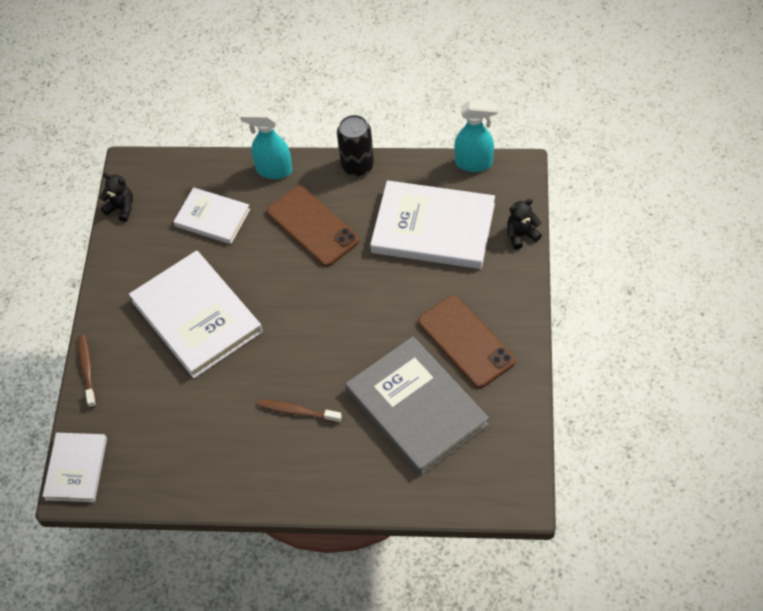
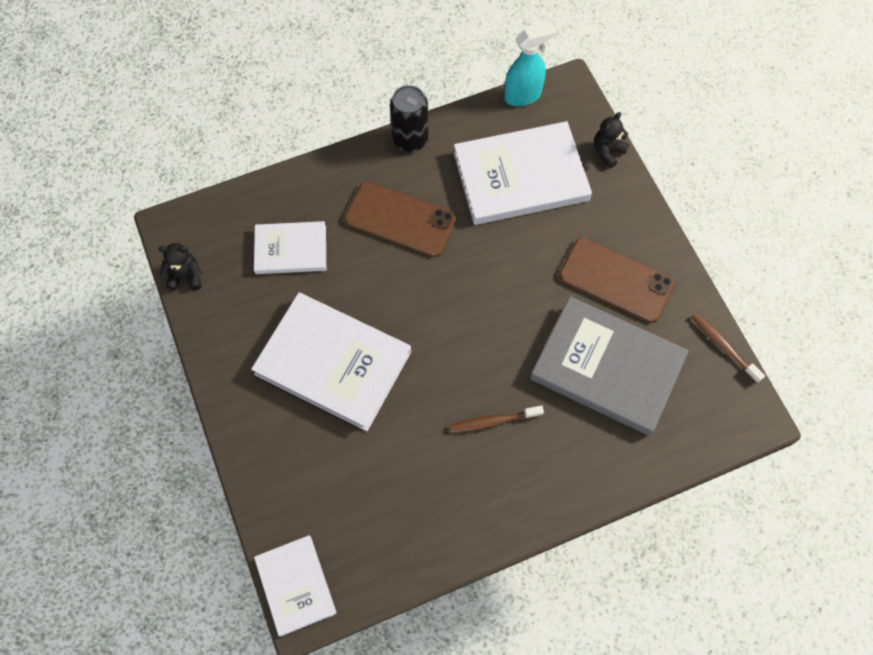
camera: 30 degrees left, 10 degrees up
brown toothbrush [78,335,96,408] -> brown toothbrush moved to [691,312,765,383]
turquoise spray bottle [240,110,292,179] -> none

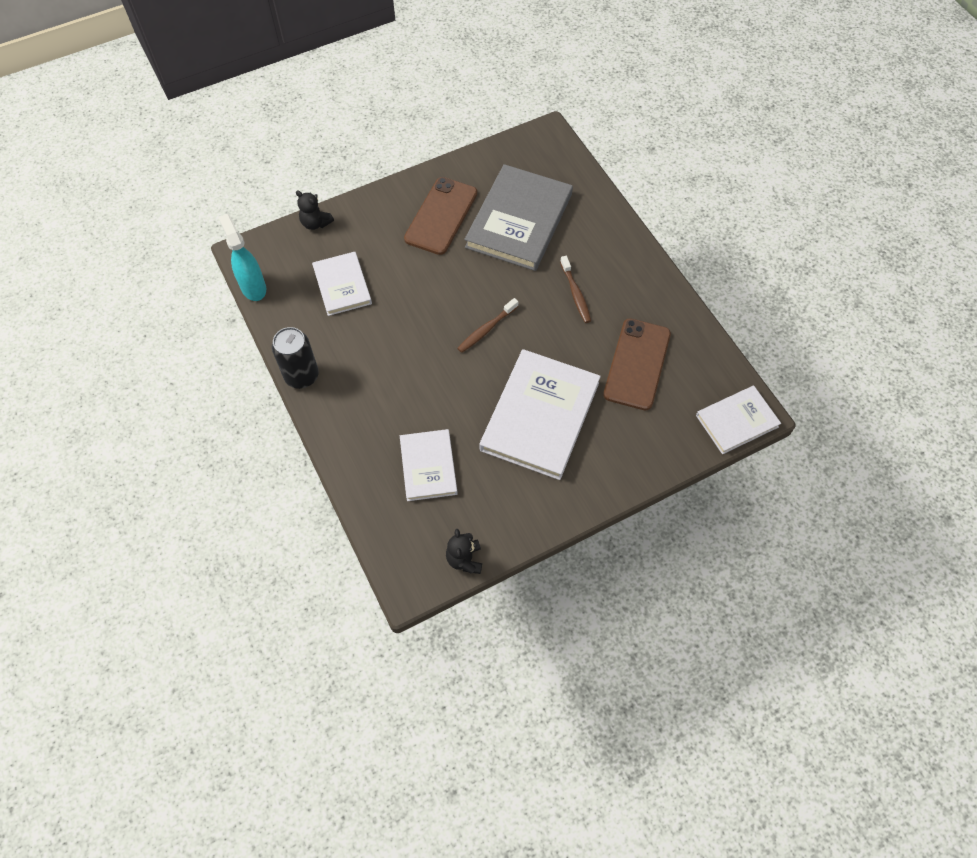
camera: 95 degrees left, 5 degrees down
brown phone [344,182,456,257] -> brown phone moved to [603,318,671,410]
white book [454,121,592,225] -> white book [312,252,372,316], size x0.57
brown toothbrush [691,312,765,383] -> brown toothbrush moved to [457,298,518,353]

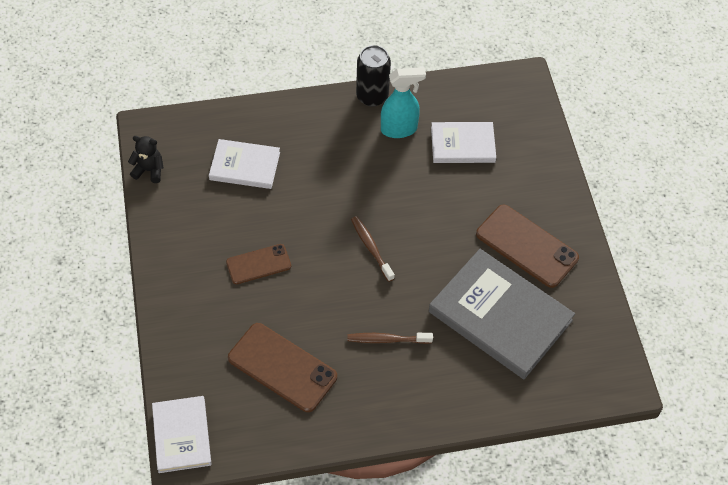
camera: 105 degrees right, 5 degrees down
turquoise spray bottle [218,214,266,301] -> turquoise spray bottle moved to [381,67,426,138]
black teddy bear [296,190,334,230] -> none
white book [479,349,601,480] -> brown phone [226,244,291,284]

